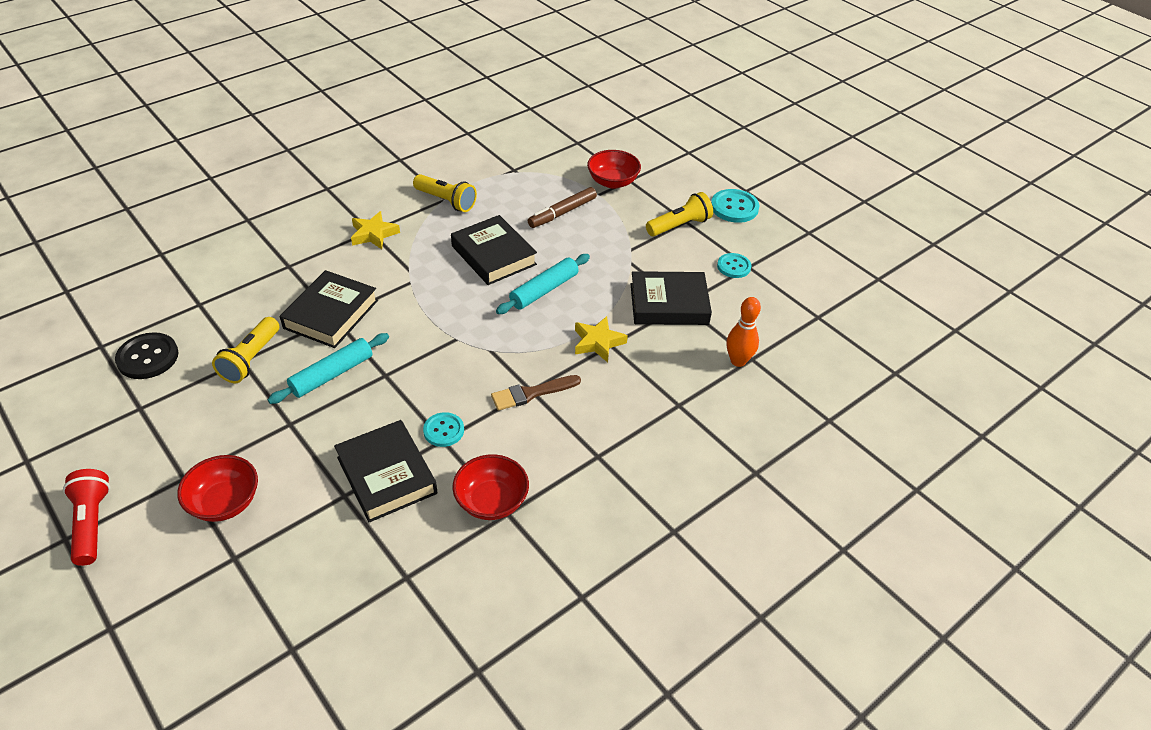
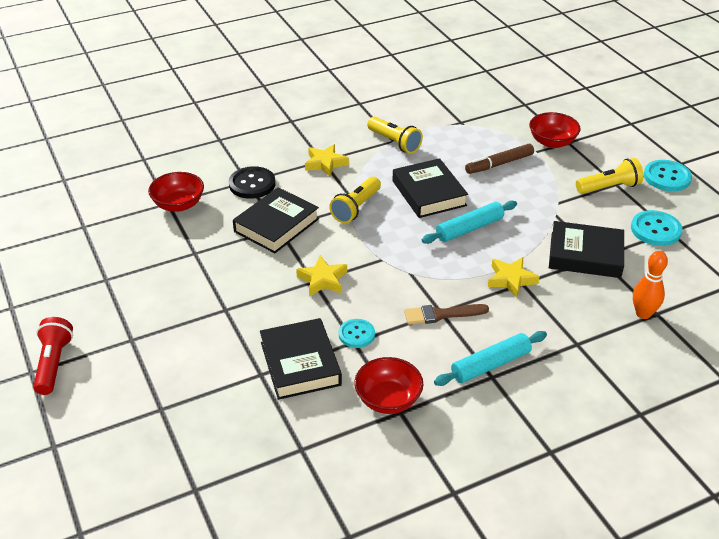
camera: 15 degrees right, 5 degrees down
black button [115,332,179,379] -> black button moved to [229,166,276,199]
red bowl [177,455,258,522] -> red bowl moved to [148,172,204,212]
yellow flashlight [212,317,279,383] -> yellow flashlight moved to [329,177,381,223]
turquoise rolling pin [268,333,389,404] -> turquoise rolling pin moved to [434,331,547,386]
turquoise button [717,253,751,278] -> turquoise button [631,210,682,246], size x1.52
none -> yellow star [296,256,347,296]

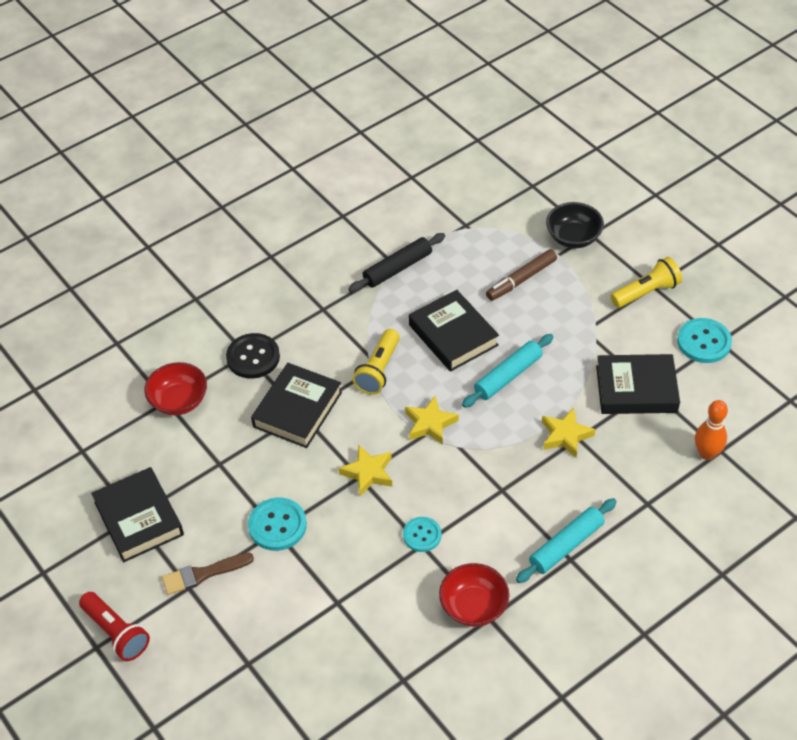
camera: 10 degrees left, 10 degrees up
red flashlight [33,317,73,395] -> red flashlight turned 150 degrees clockwise [79,592,150,661]
black book [260,318,342,400] -> black book moved to [91,467,184,562]
yellow star [305,144,349,177] -> yellow star moved to [405,395,459,445]
yellow flashlight [367,117,423,154] -> black rolling pin [348,233,445,292]
brown brush [404,304,489,325] -> brown brush moved to [162,553,254,595]
red bowl [529,112,581,148] -> black bowl [546,202,604,248]
turquoise button [644,160,692,191] -> turquoise button moved to [248,498,307,551]

